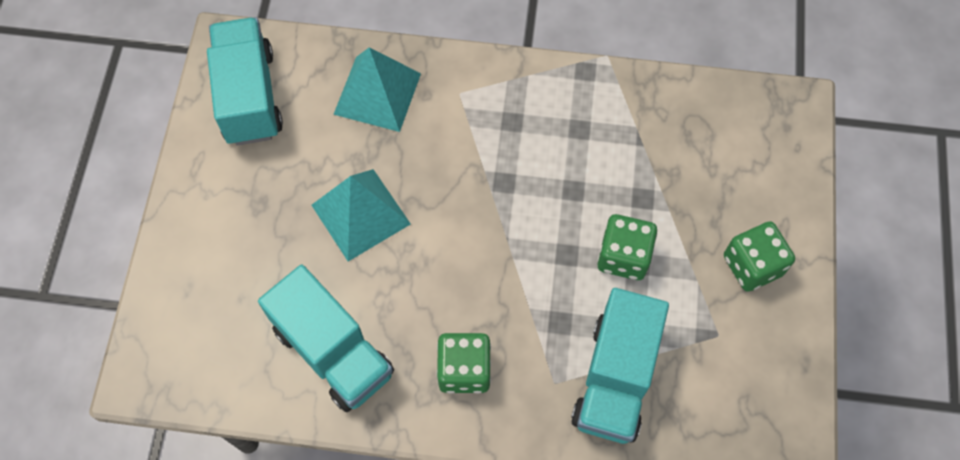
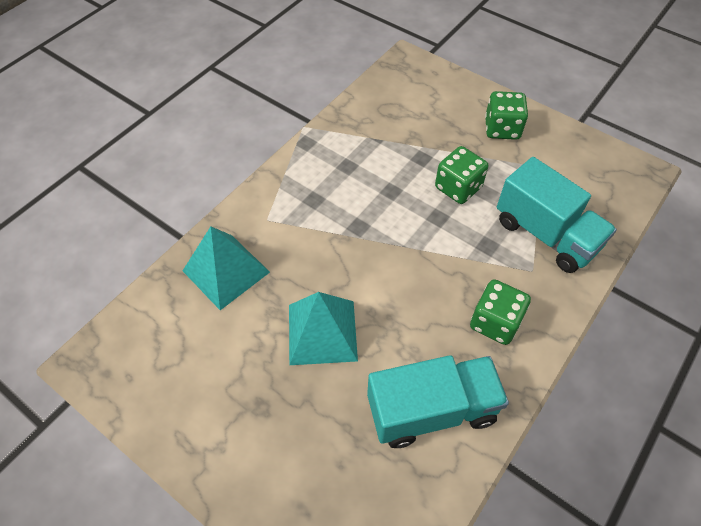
camera: 60 degrees left, 10 degrees down
turquoise truck [207,17,283,146] -> none

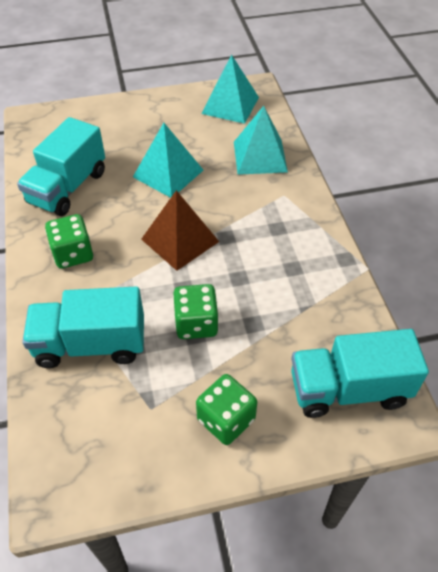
camera: 130 degrees right, 5 degrees down
none -> brown pyramid [141,190,219,271]
none -> turquoise pyramid [201,54,259,124]
none -> turquoise truck [291,329,429,418]

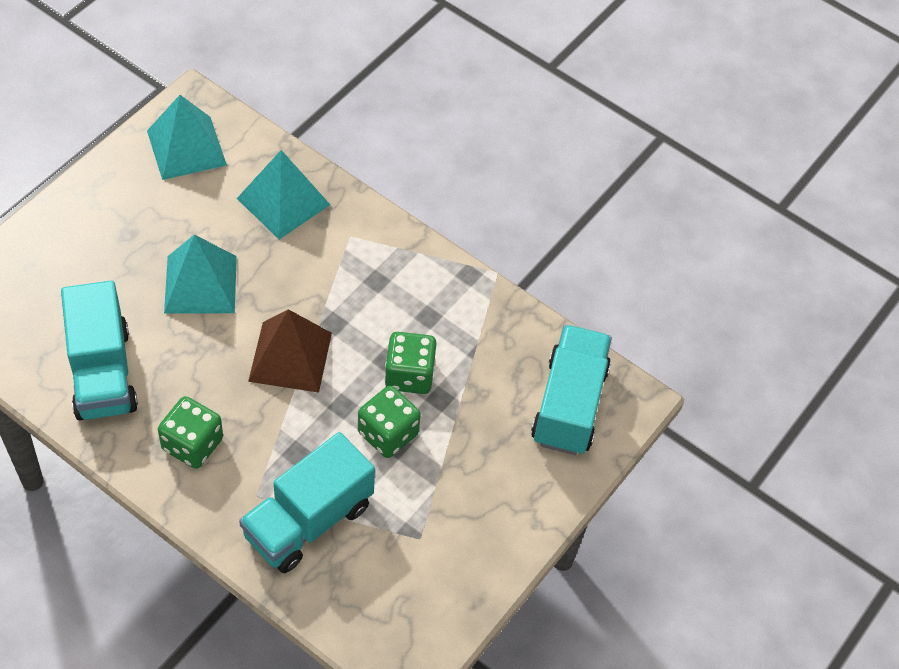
camera: 45 degrees left, 5 degrees up
green dice [196,374,257,445] -> green dice moved to [385,332,436,394]
turquoise truck [291,329,429,418] -> turquoise truck turned 150 degrees clockwise [531,325,612,455]

